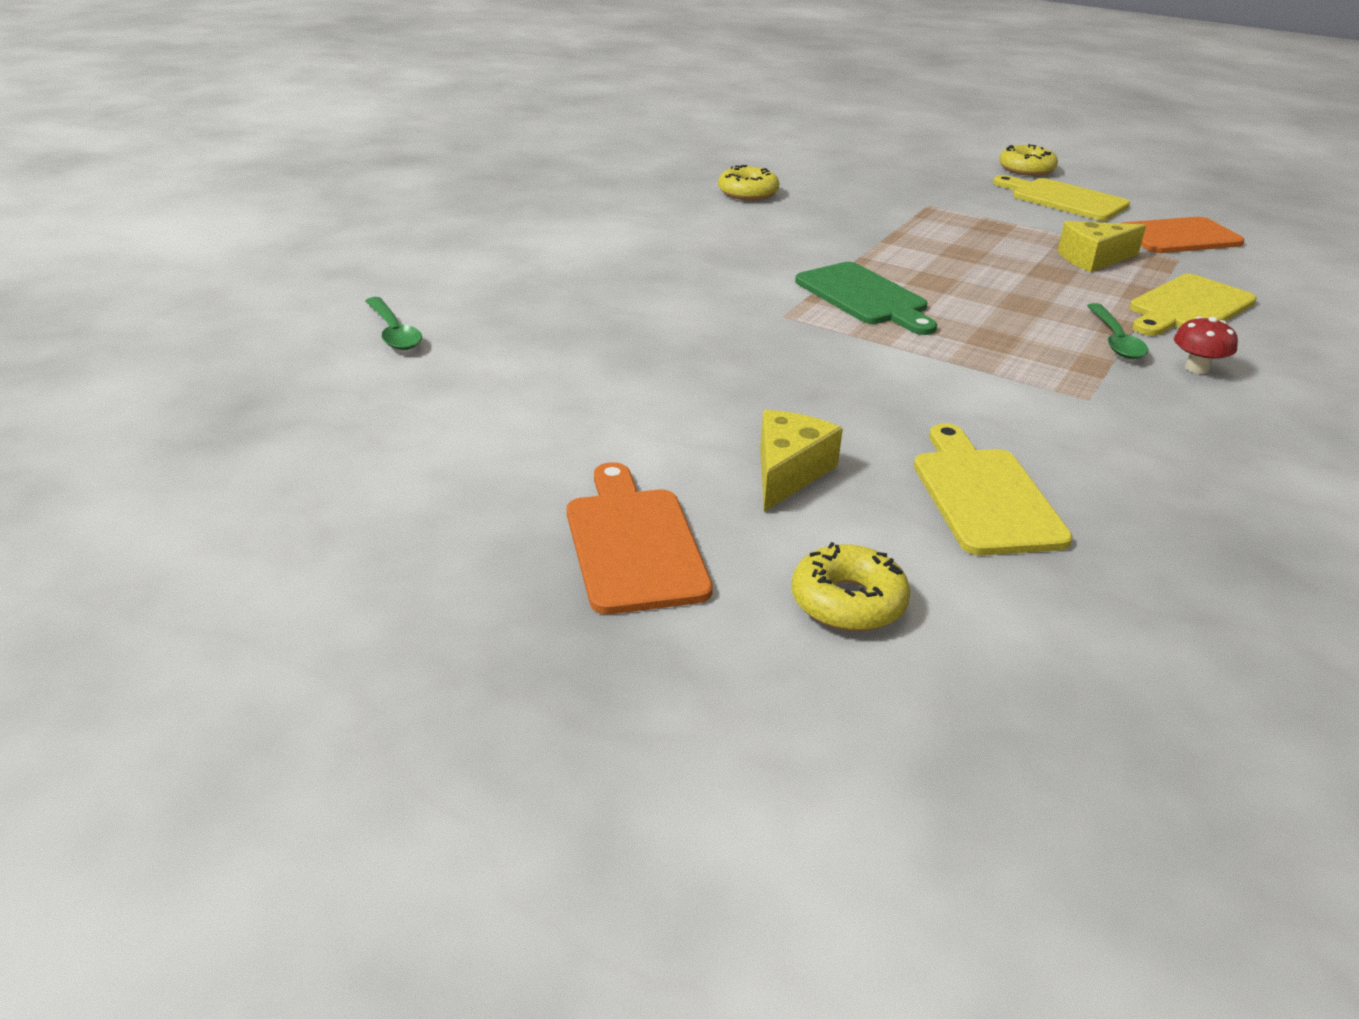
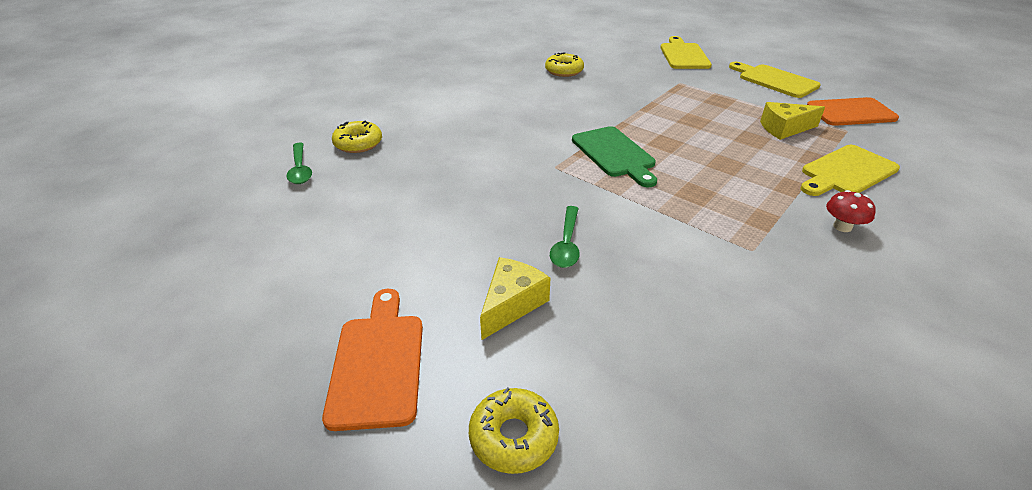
camera: 10 degrees right, 5 degrees up
yellow cutting board [914,423,1073,555] -> yellow cutting board moved to [660,36,712,69]
yellow donut [999,144,1058,176] -> yellow donut moved to [332,121,382,153]
green spoon [1087,303,1148,359] -> green spoon moved to [550,206,580,268]

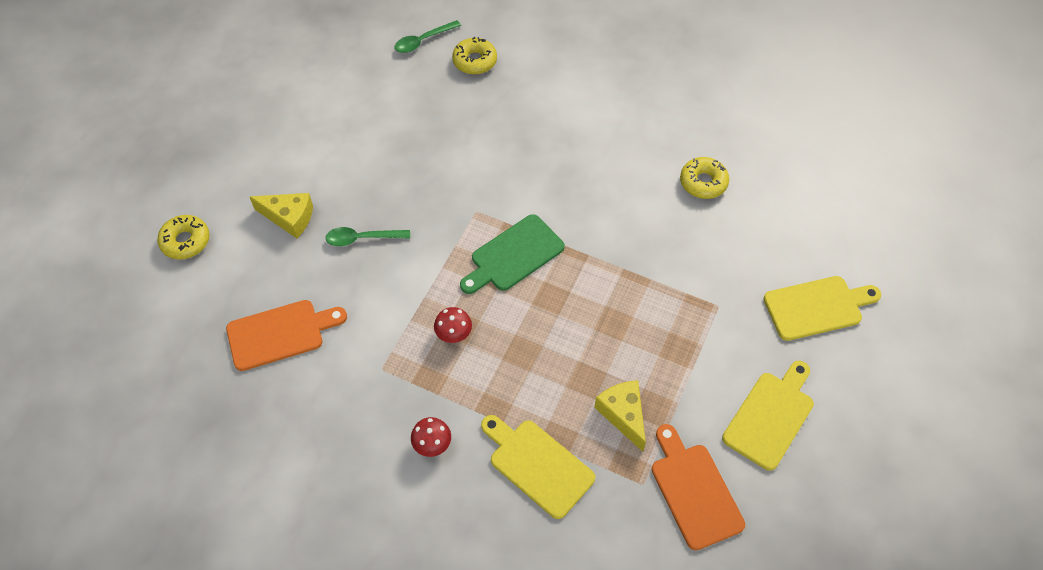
camera: 75 degrees right, 20 degrees up
orange cutting board [322,289,423,431] -> orange cutting board moved to [226,300,347,371]
none -> red mushroom [434,307,472,343]

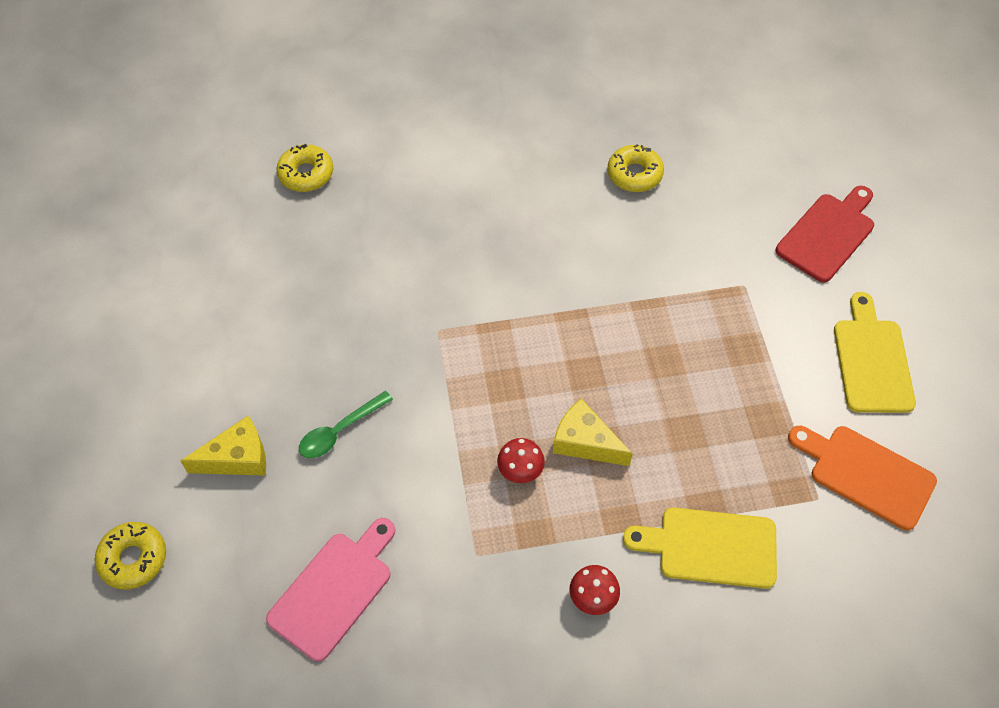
camera: 35 degrees left, 0 degrees up
orange cutting board [226,300,347,371] -> pink cutting board [266,518,395,662]
green spoon [394,20,461,53] -> none
green cutting board [460,214,565,294] -> none
yellow cheese [594,380,646,452] -> yellow cheese moved to [553,399,632,466]
yellow cutting board [764,276,881,341] -> red cutting board [776,186,874,282]

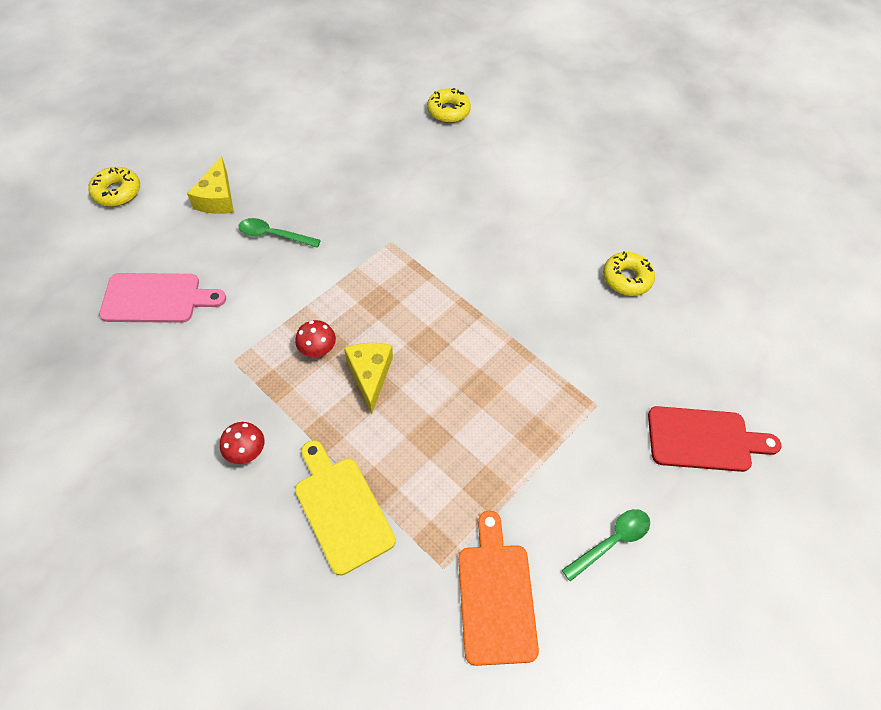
camera: 50 degrees right, 0 degrees up
yellow cheese [181,416,266,476] -> yellow cheese turned 60 degrees clockwise [187,156,234,214]
yellow cutting board [834,292,916,413] -> green spoon [562,509,650,581]

